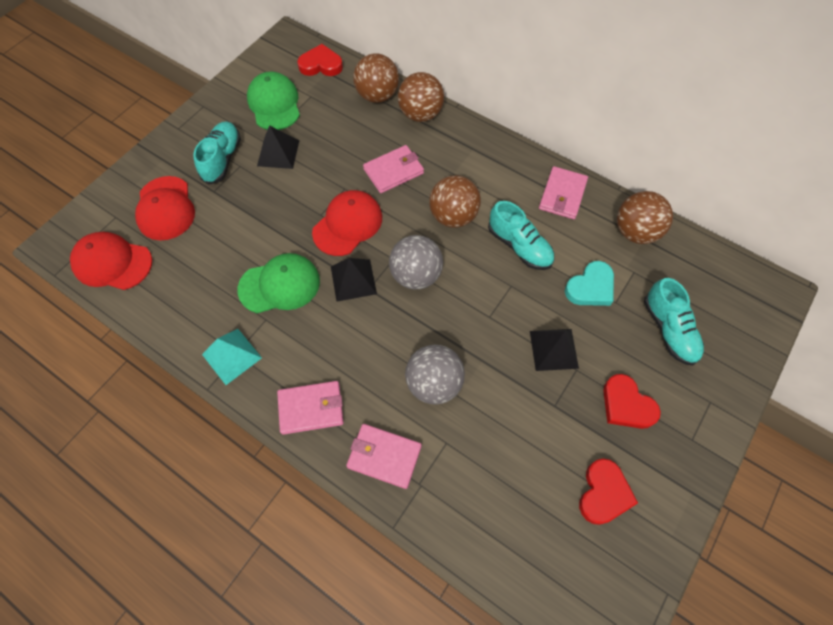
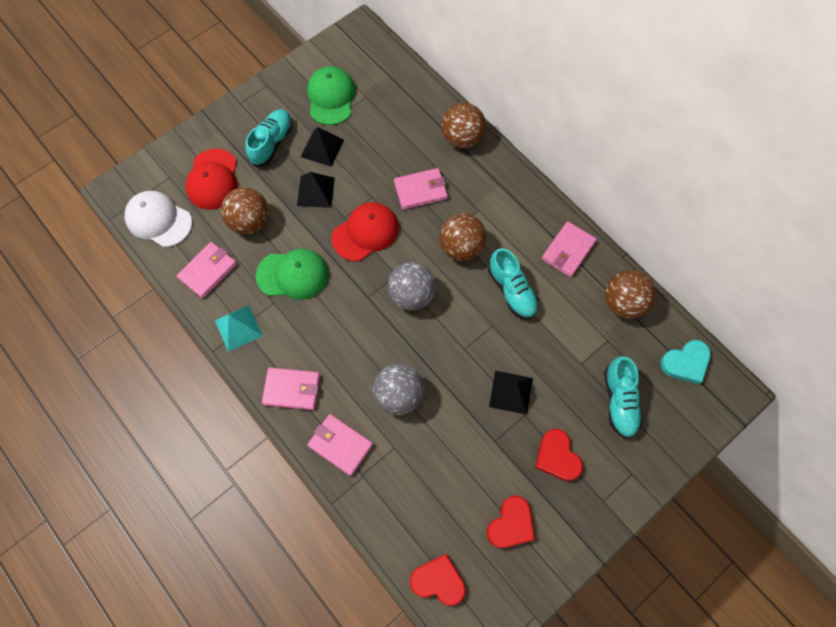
camera: 15 degrees right, 5 degrees up
red cap [70,232,152,290] -> white cap [125,191,192,247]
red heart [297,44,343,76] -> red heart moved to [410,554,465,606]
black pyramid [331,258,377,302] -> black pyramid moved to [297,172,335,208]
brown ball [353,53,399,103] -> brown ball moved to [221,188,269,234]
turquoise heart [565,261,614,306] -> turquoise heart moved to [661,340,711,384]
none -> pink wallet [177,242,237,298]

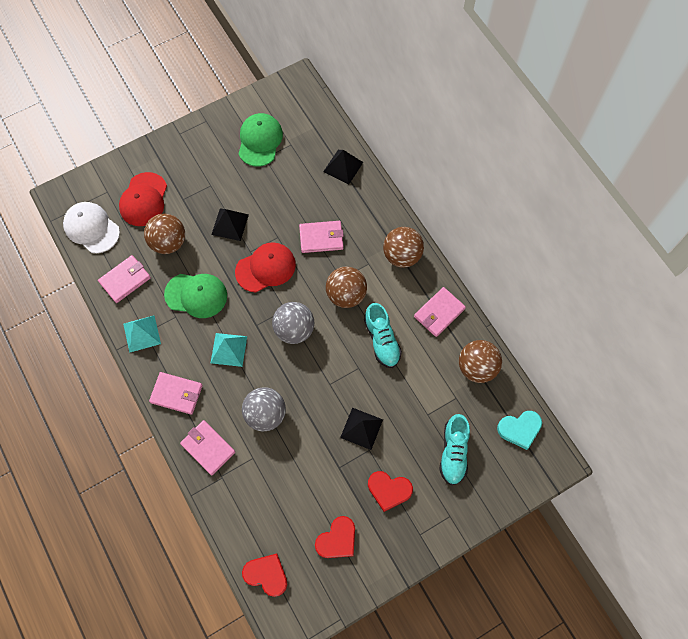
camera: 10 degrees right, 0 degrees up
turquoise shoe [245,109,292,167] -> none
black pyramid [301,127,344,167] -> black pyramid moved to [323,150,363,185]
brown ball [442,103,486,149] -> brown ball moved to [383,227,424,268]
red heart [535,429,583,481] -> red heart turned 60 degrees counterclockwise [368,471,413,512]
none -> turquoise pyramid [211,333,247,367]

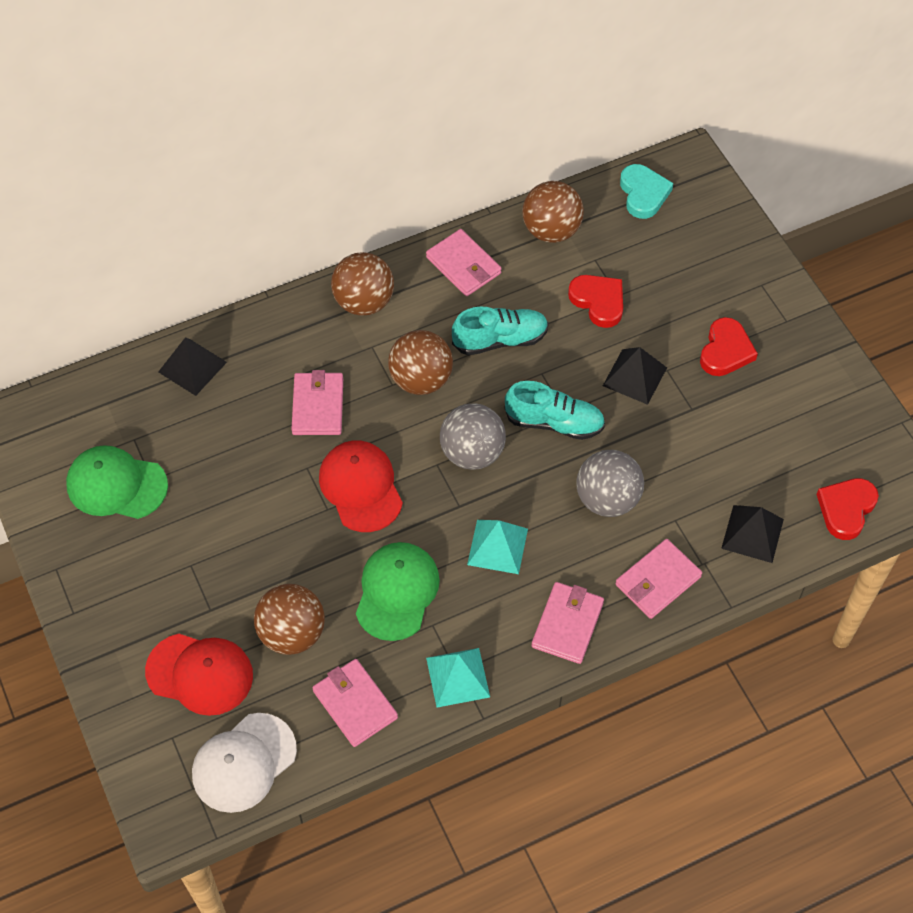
camera: 85 degrees left, 10 degrees down
black pyramid [211,208,249,241] -> black pyramid moved to [721,505,784,563]
red heart [315,516,355,558] -> red heart moved to [568,275,623,328]
turquoise shoe [439,414,470,485] -> turquoise shoe moved to [505,381,605,440]

